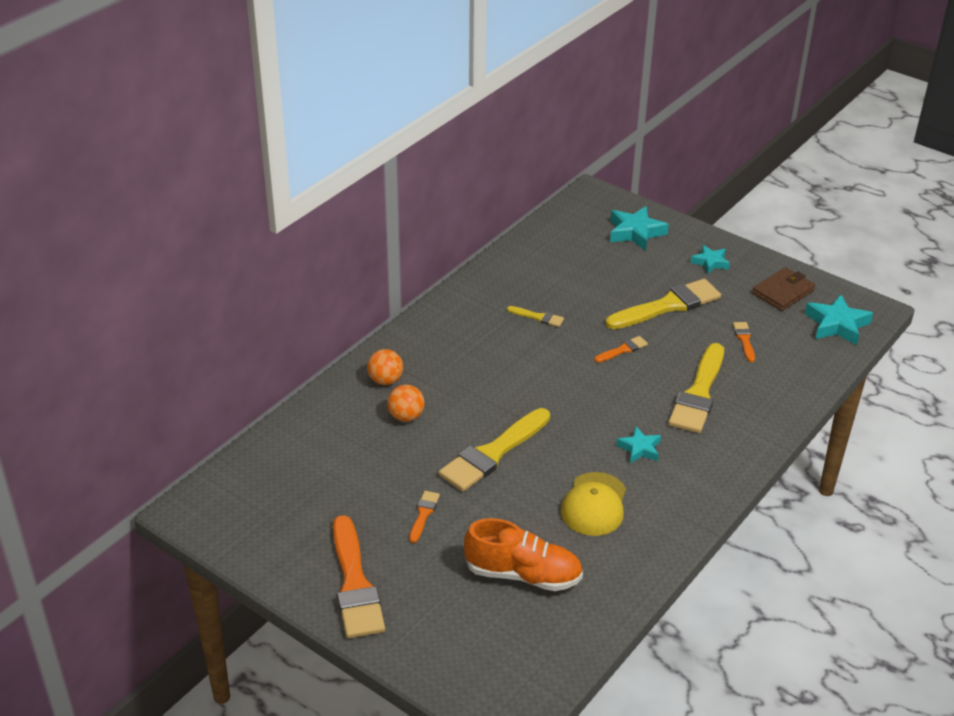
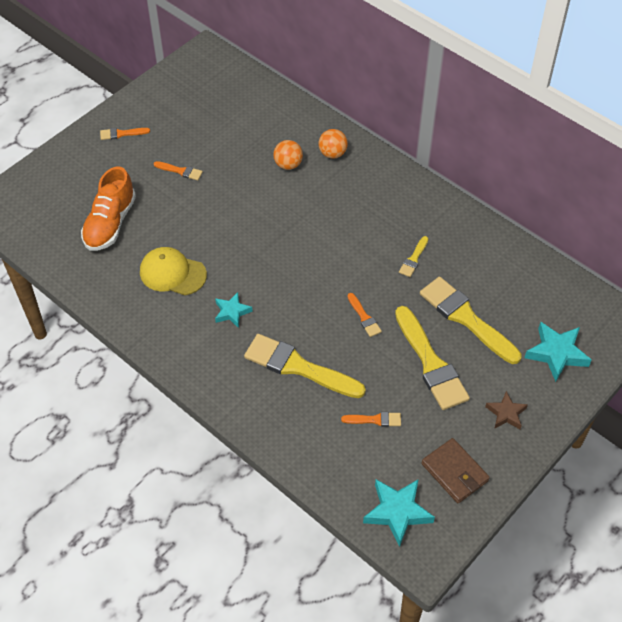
camera: 95 degrees right, 15 degrees up
orange brush [333,515,385,638] -> orange brush [100,128,150,140], size x0.46
yellow brush [439,408,550,492] -> yellow brush moved to [420,277,522,364]
turquoise star [691,245,730,274] -> brown star [485,391,528,429]

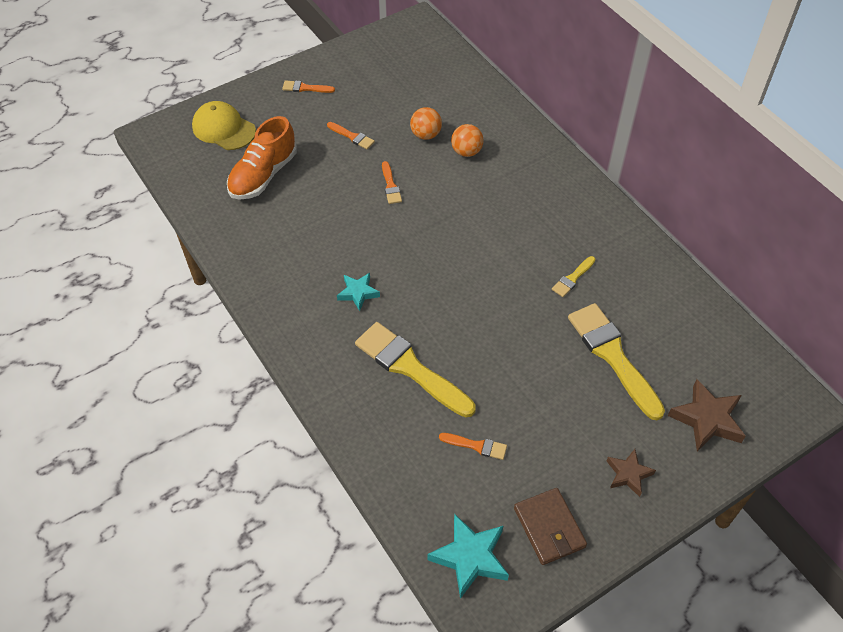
camera: 15 degrees right, 0 degrees up
yellow cap [140,247,207,295] -> yellow cap moved to [192,101,256,150]
orange ball [319,129,348,159] -> orange ball moved to [410,107,442,140]
orange brush [347,293,382,337] -> orange brush moved to [382,161,402,204]
yellow brush [395,306,470,410] -> none
turquoise star [525,322,591,382] -> brown star [668,379,746,451]

